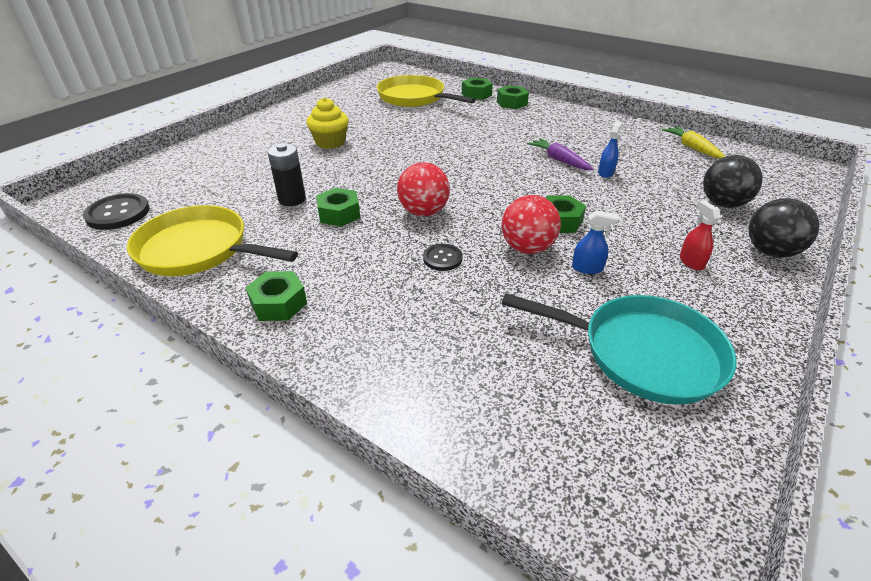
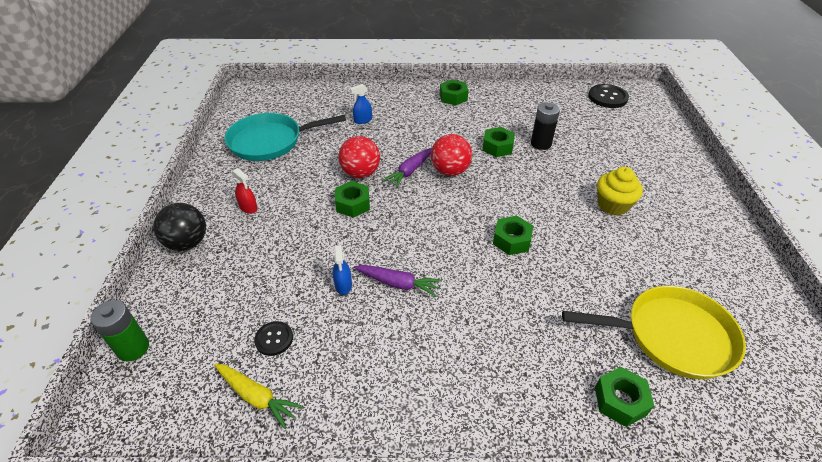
camera: 145 degrees right, 5 degrees up
yellow pan [127,205,298,276] -> none
black button [423,244,463,271] -> black button moved to [254,321,293,356]
green nut [497,85,529,109] -> green nut moved to [493,216,533,255]
blue spray bottle [572,211,619,274] -> blue spray bottle moved to [350,84,372,124]
black ball [703,155,763,208] -> none
none -> green battery [91,300,149,362]
none -> purple carrot [382,148,432,188]

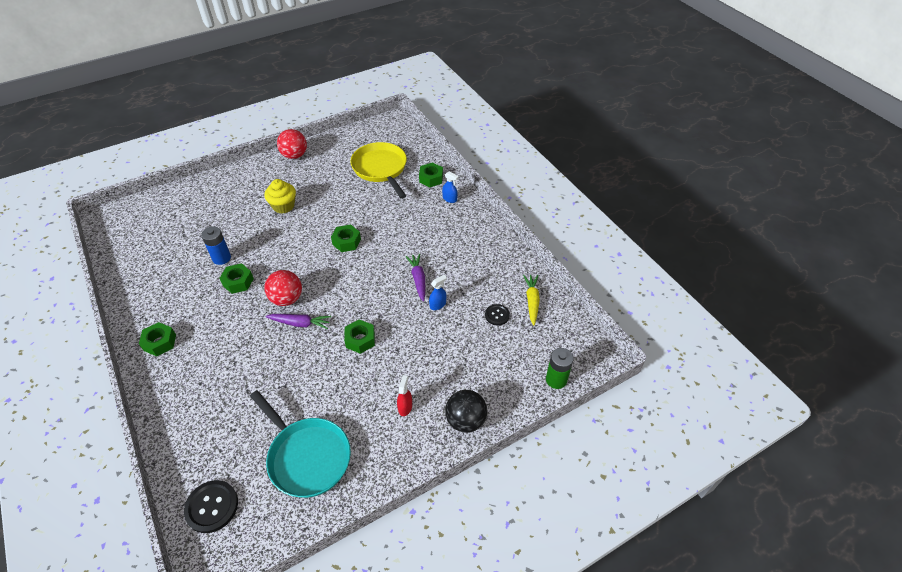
camera: 120 degrees left, 5 degrees up
red ball [338,136,380,178] -> red ball moved to [277,129,307,159]
blue spray bottle [350,84,372,124] -> blue spray bottle moved to [442,171,459,203]
black battery [531,103,560,150] -> blue battery [201,226,231,265]
black button [588,84,629,108] -> black button moved to [184,480,238,533]

